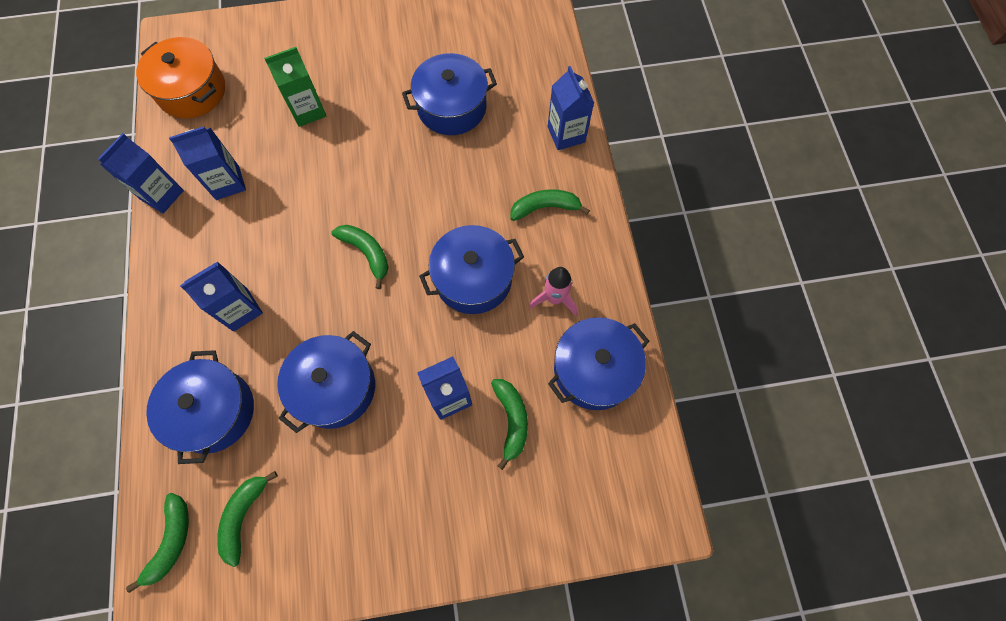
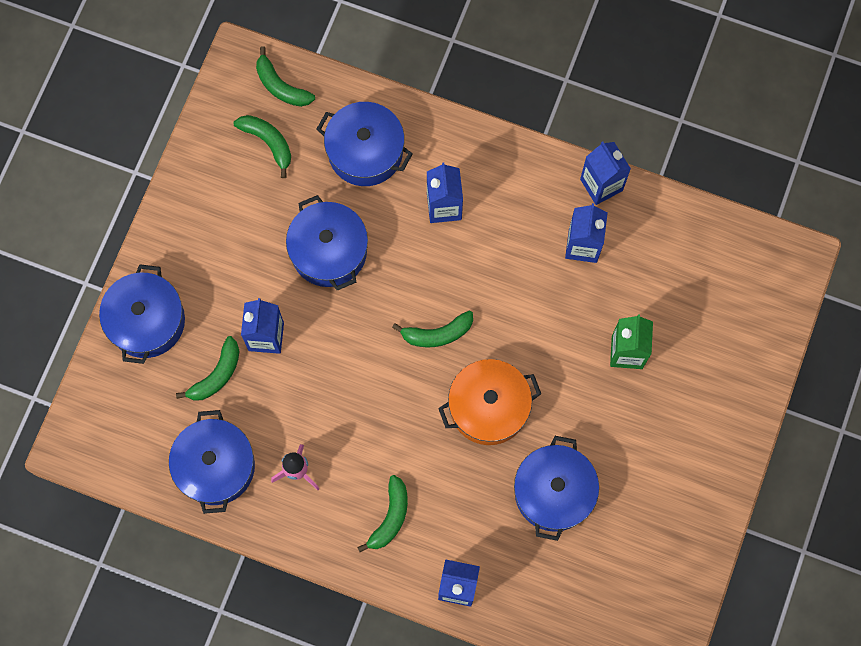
camera: 120 degrees right, 5 degrees up
orange pot [136,37,225,118] -> orange pot moved to [438,359,541,445]
blue pot [419,225,524,314] -> blue pot moved to [99,264,185,364]
green banana [491,379,528,470] -> green banana turned 75 degrees counterclockwise [176,336,239,401]

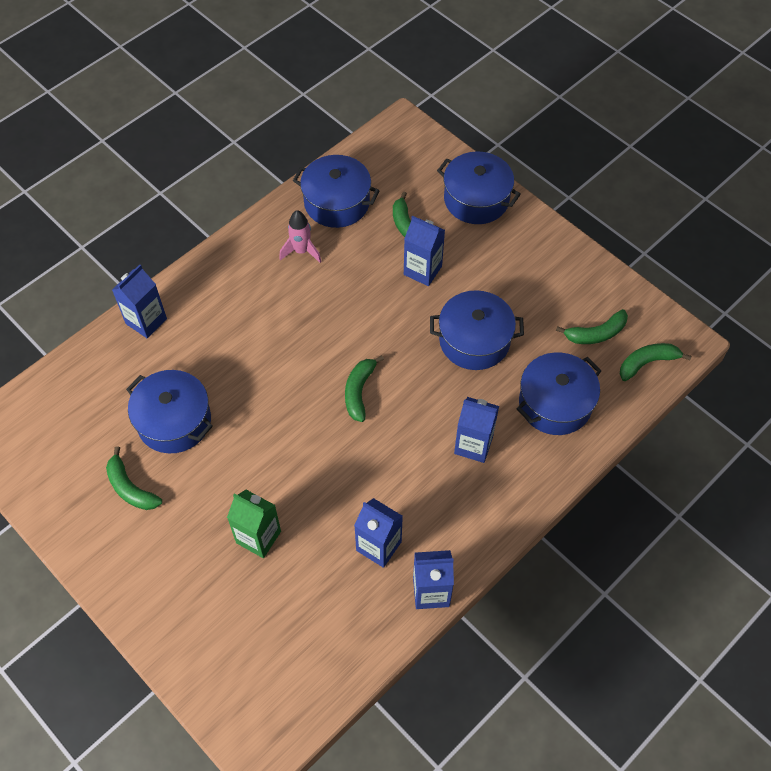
camera: 115 degrees right, 15 degrees down
green banana [357,475,408,552] -> green banana moved to [106,446,162,510]
orange pot [438,359,541,445] -> none

